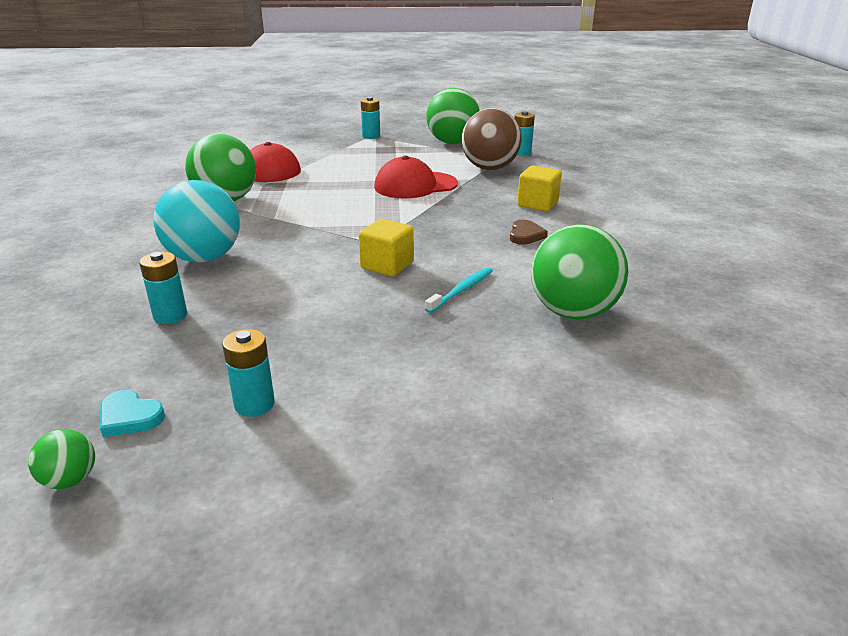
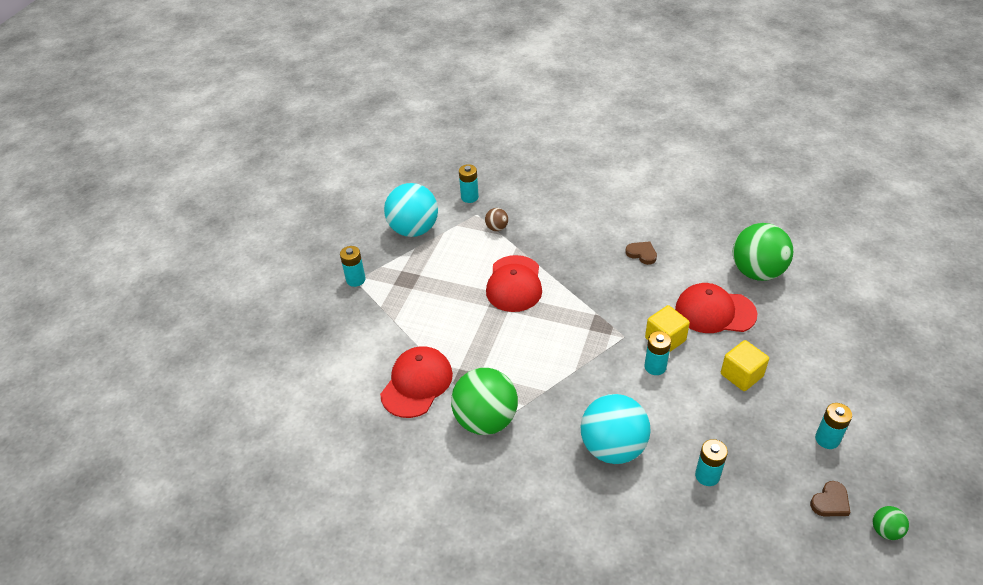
camera: 65 degrees left, 15 degrees up
turquoise heart [100,390,165,437] -> brown heart [810,481,850,516]
turquoise toothbrush [425,267,493,313] -> red cap [675,283,757,333]
green ball [426,88,480,144] -> turquoise ball [384,183,438,237]
brown ball [462,108,521,170] -> brown ball [485,208,508,231], size x0.44
yellow cube [517,165,562,211] -> yellow cube moved to [721,340,769,391]
none -> turquoise battery [644,331,671,375]

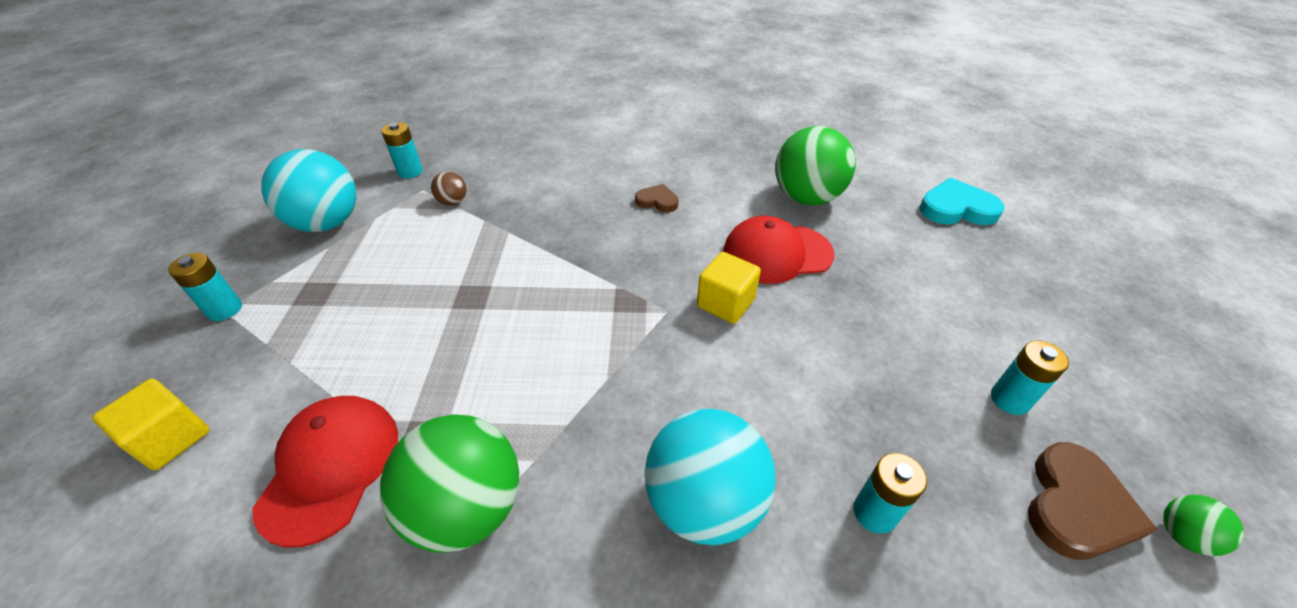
camera: 20 degrees left, 0 degrees up
red cap [486,255,542,312] -> none
turquoise battery [644,331,671,375] -> none
yellow cube [721,340,769,391] -> yellow cube moved to [92,379,210,471]
brown heart [810,481,850,516] -> brown heart [1028,442,1158,560], size x1.69
none -> turquoise heart [920,178,1005,225]

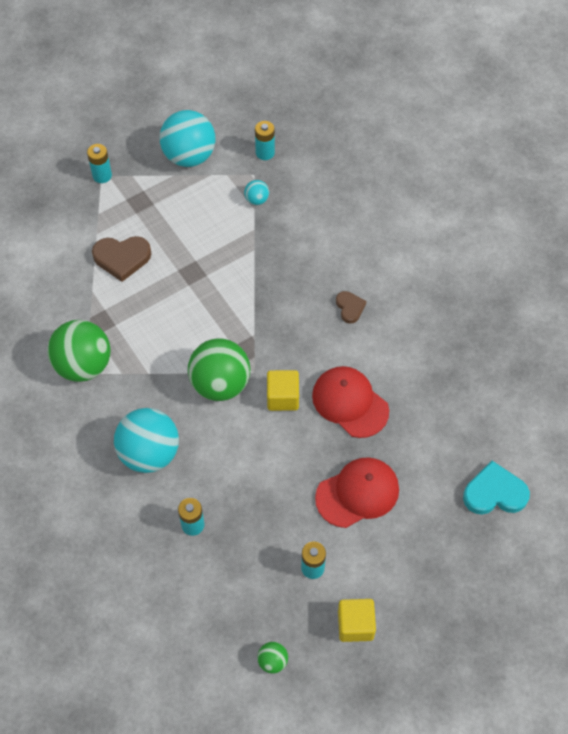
camera: 55 degrees right, 15 degrees up
yellow cube [92,379,210,471] -> yellow cube moved to [338,599,376,642]
red cap [252,396,398,547] -> red cap moved to [315,457,399,528]
brown ball [431,172,466,206] -> turquoise ball [244,180,269,205]
green ball [775,126,856,205] -> green ball moved to [188,338,251,401]
turquoise heart [920,178,1005,225] -> turquoise heart turned 60 degrees counterclockwise [463,461,530,515]
brown heart [1028,442,1158,560] -> brown heart moved to [92,236,152,282]

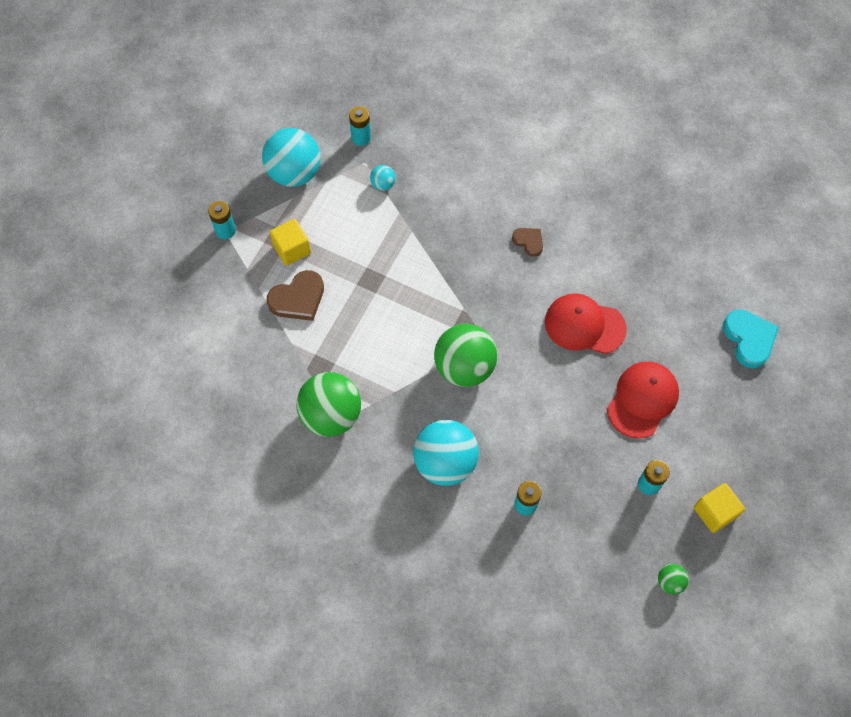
camera: 30 degrees left, 5 degrees up
yellow cube [267,370,299,411] -> yellow cube moved to [270,219,311,265]
turquoise heart [463,461,530,515] -> turquoise heart turned 105 degrees clockwise [723,310,779,368]

